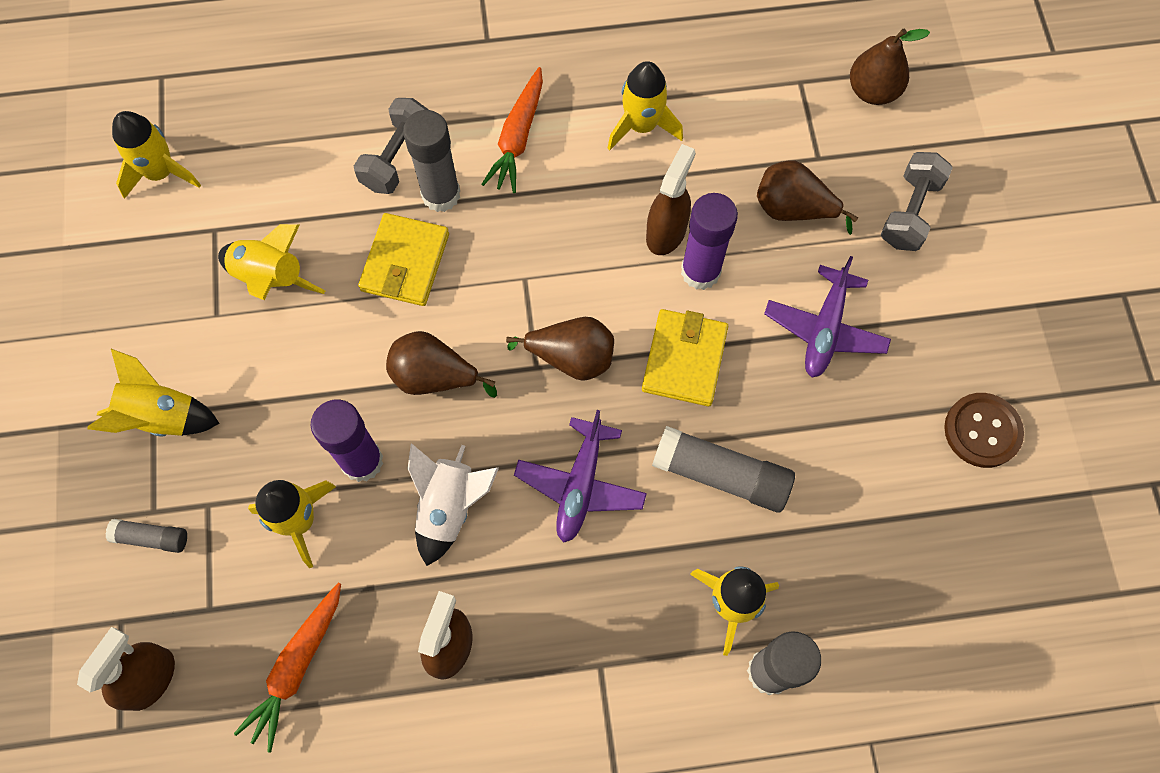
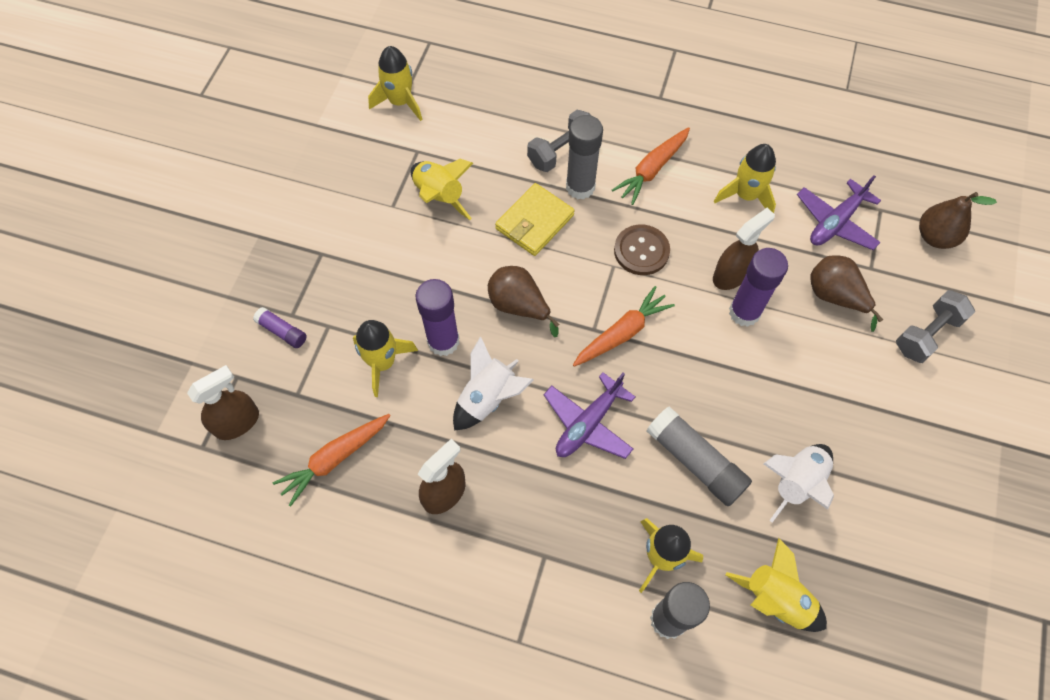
camera: 25 degrees right, 5 degrees down
yellow rocket [87,349,220,437] -> yellow rocket moved to [725,538,827,632]
grey glue stick [106,519,187,553] -> purple glue stick [253,307,307,348]
brown pear [506,317,614,381] -> orange carrot [573,286,675,367]
yellow wallet [642,309,728,406] -> none
purple plane [764,256,891,377] -> purple plane moved to [797,175,881,250]
brown button [944,393,1024,468] -> brown button moved to [614,224,670,275]
none -> white rocket [763,444,834,522]

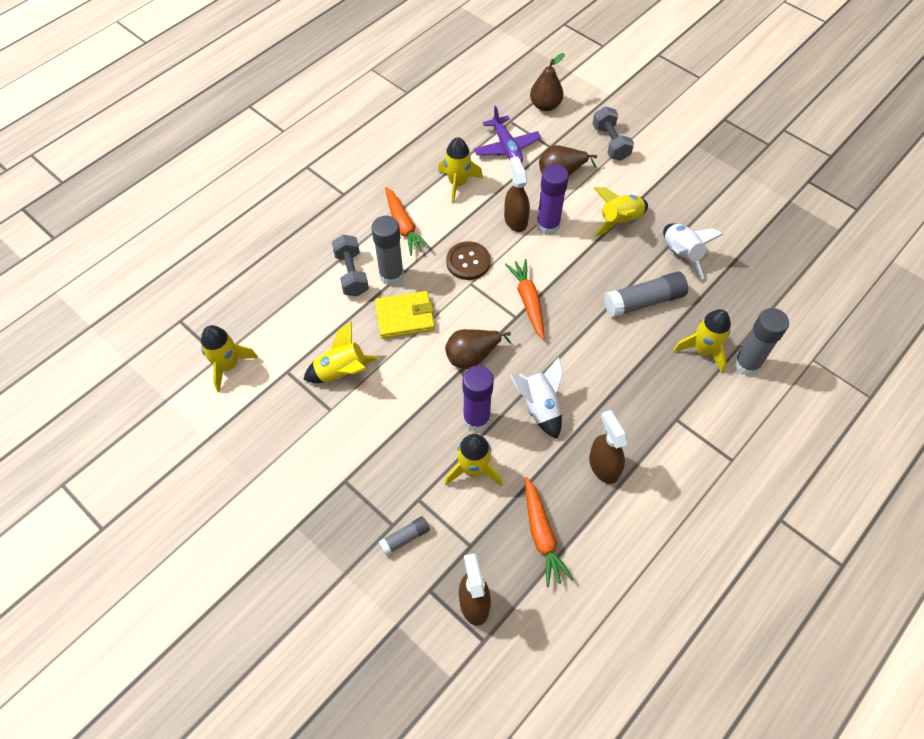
camera: 65 degrees left, 5 degrees down
purple glue stick [253,307,307,348] -> grey glue stick [379,516,430,556]
yellow wallet [495,183,575,256] -> yellow wallet turned 75 degrees counterclockwise [375,291,435,339]
purple plane [544,372,635,459] -> none
yellow rocket [725,538,827,632] -> yellow rocket moved to [594,187,648,237]

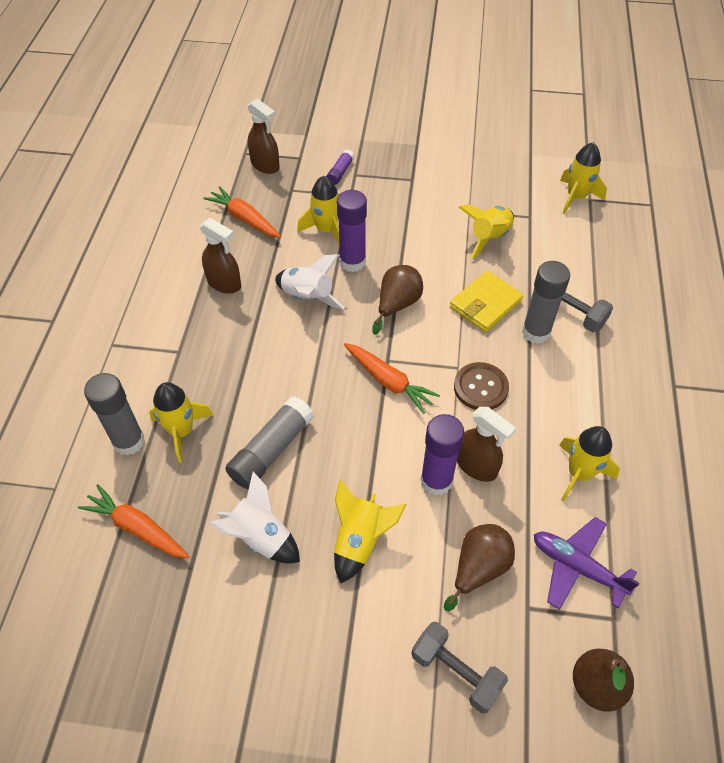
camera: 145 degrees right, 5 degrees down
grey glue stick [379,516,430,556] -> purple glue stick [326,150,354,185]
orange carrot [385,187,431,256] -> orange carrot moved to [78,484,189,558]

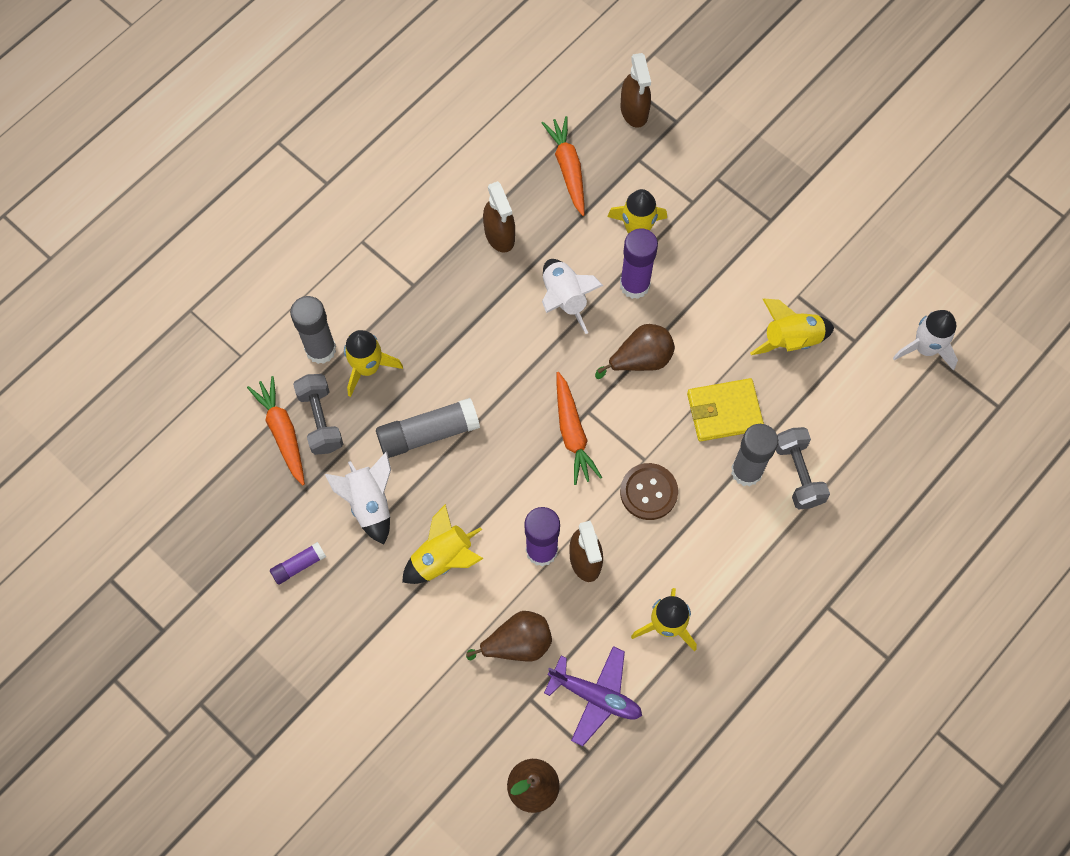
camera: 35 degrees right, 15 degrees up
purple glue stick [326,150,354,185] -> purple glue stick moved to [270,542,326,585]
grey dumbbell [412,622,508,713] -> grey dumbbell moved to [293,374,343,455]
purple plane [534,517,640,610] -> purple plane turned 135 degrees clockwise [544,646,642,746]
yellow rocket [560,142,607,214] -> white rocket [893,310,958,370]

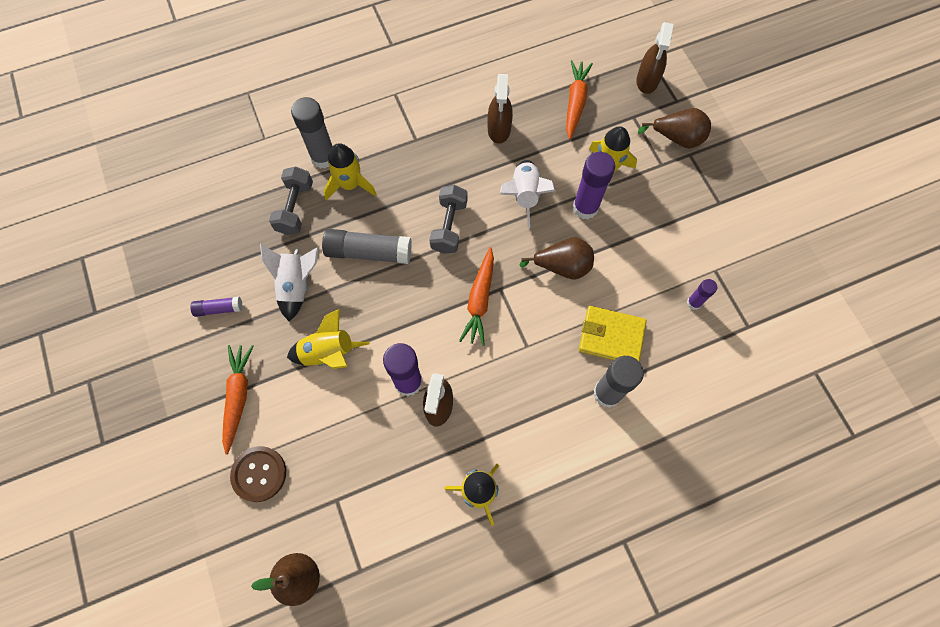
camera: 25 degrees right, 0 degrees up
orange carrot [247,376,305,485] -> orange carrot moved to [222,345,254,455]
brown pear [466,611,552,661] -> brown pear moved to [638,108,711,148]
purple plane [544,646,642,746] -> none
brown button [620,463,678,520] -> brown button moved to [230,446,286,502]
yellow rocket [750,299,834,355] -> purple glue stick [687,279,717,310]
grey dumbbell [776,427,830,509] -> grey dumbbell moved to [429,185,468,254]
white rocket [893,310,958,370] -> none

